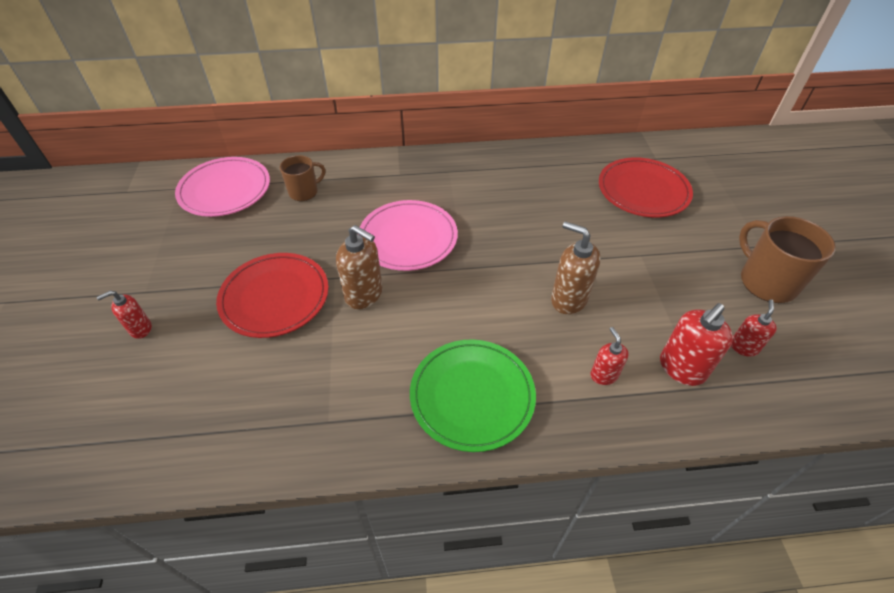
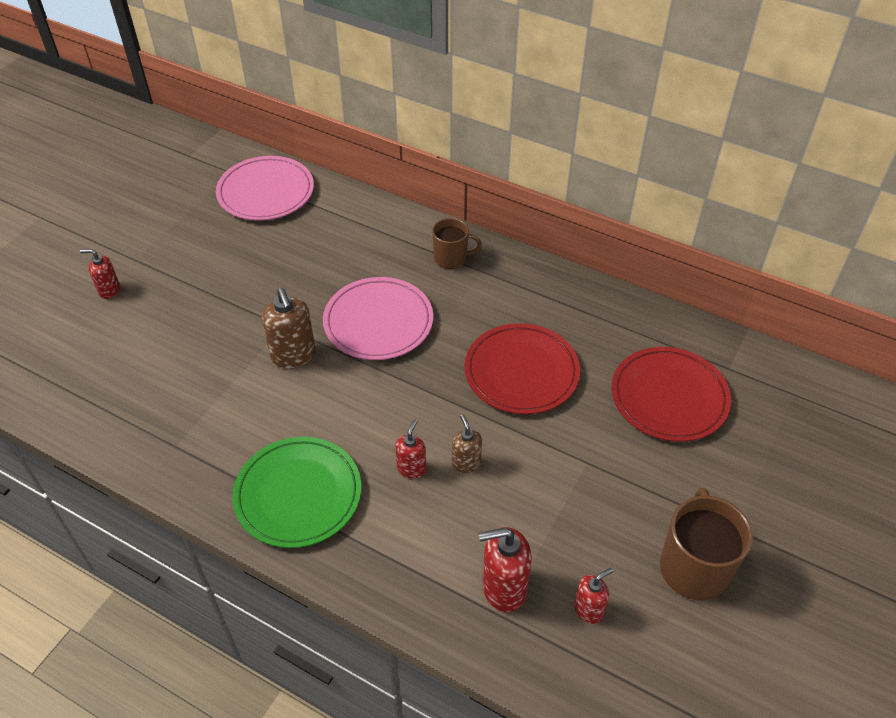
camera: 35 degrees right, 0 degrees up
red plate [216,253,329,338] -> red plate moved to [464,323,580,414]
brown mug [280,155,325,201] -> brown mug moved to [432,218,482,269]
brown soap dispenser [551,221,601,315] -> brown soap dispenser [452,414,482,473], size x0.60
red soap dispenser [591,327,629,385] -> red soap dispenser moved to [395,419,426,479]

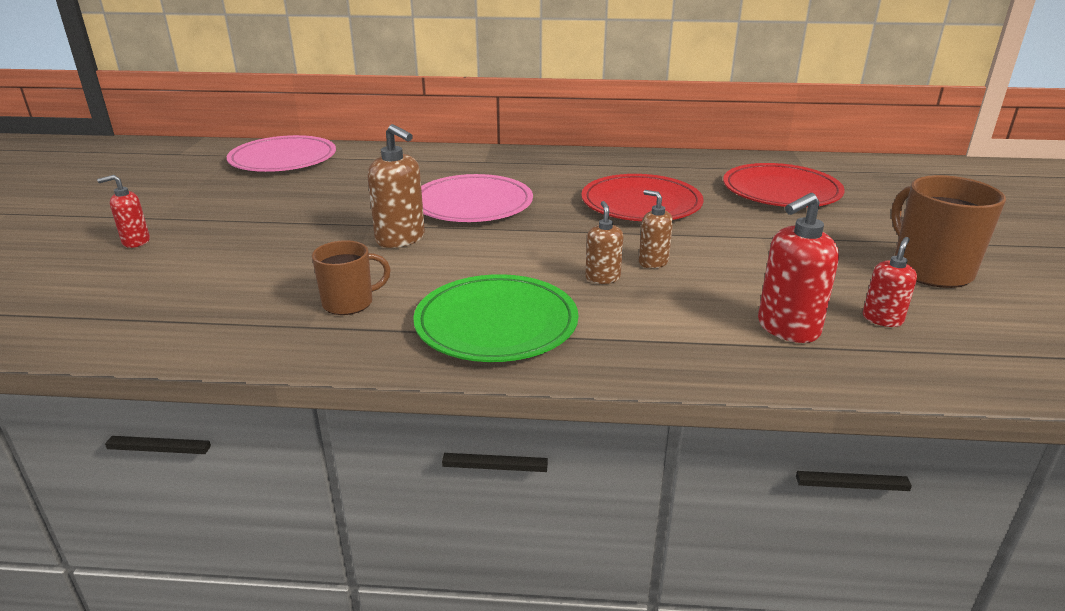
camera: 25 degrees left, 20 degrees down
red soap dispenser [395,419,426,479] -> brown soap dispenser [585,201,623,284]
brown mug [432,218,482,269] -> brown mug moved to [312,240,391,315]

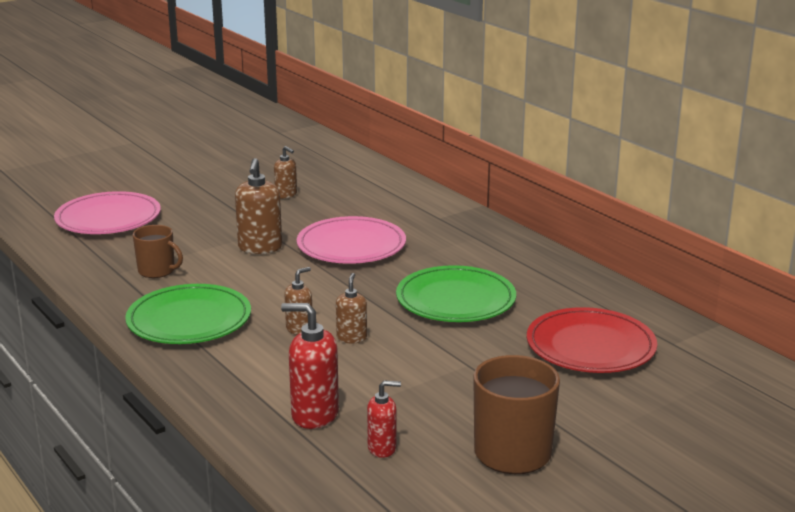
camera: 50 degrees right, 5 degrees down
red soap dispenser [97,175,150,248] -> none
pink plate [227,135,336,172] -> pink plate moved to [54,191,161,234]
red plate [581,174,704,221] -> green plate [396,265,516,322]
none -> brown soap dispenser [274,146,297,199]

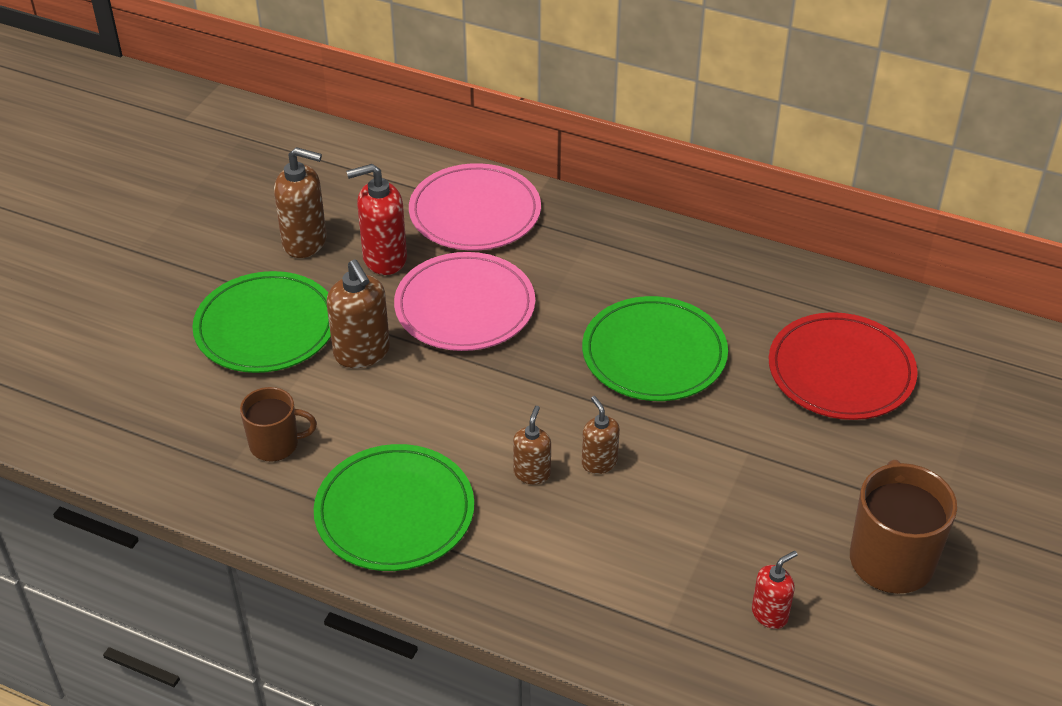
camera: 30 degrees left, 20 degrees up
pink plate [54,191,161,234] -> pink plate moved to [409,163,541,251]
brown soap dispenser [274,146,297,199] -> brown soap dispenser [274,147,327,258], size x1.67
red soap dispenser [281,303,339,429] -> red soap dispenser moved to [346,164,407,275]
none -> green plate [192,271,331,373]

